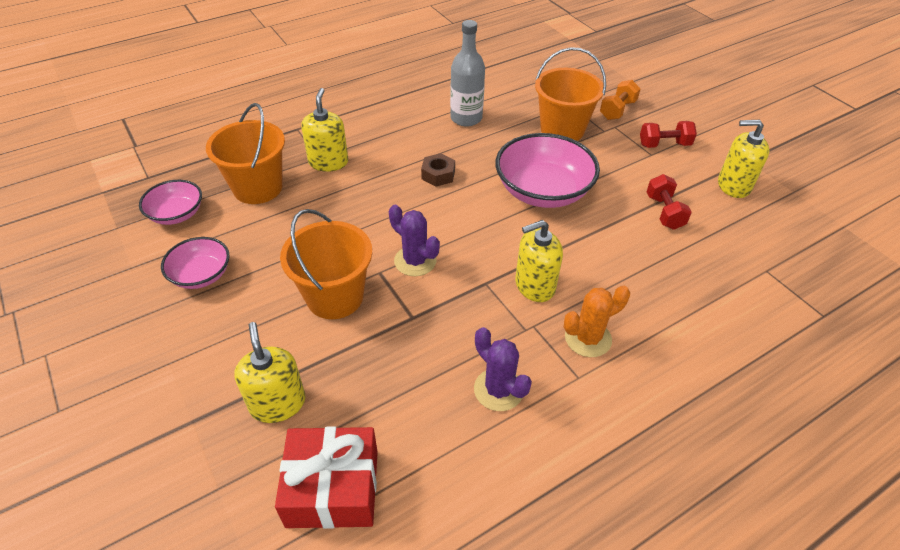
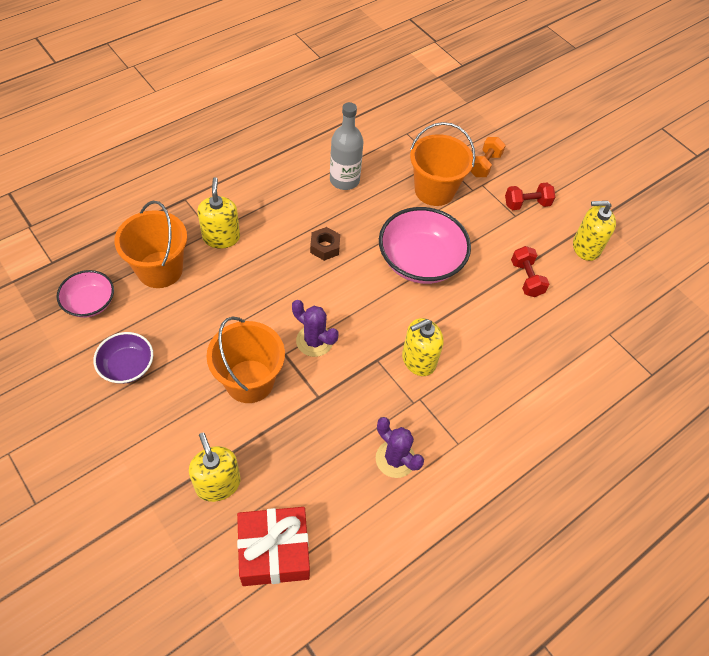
camera: 10 degrees left, 10 degrees up
pink bowl [161,237,230,289] -> purple bowl [93,332,153,384]
orange cactus [564,286,630,357] -> none

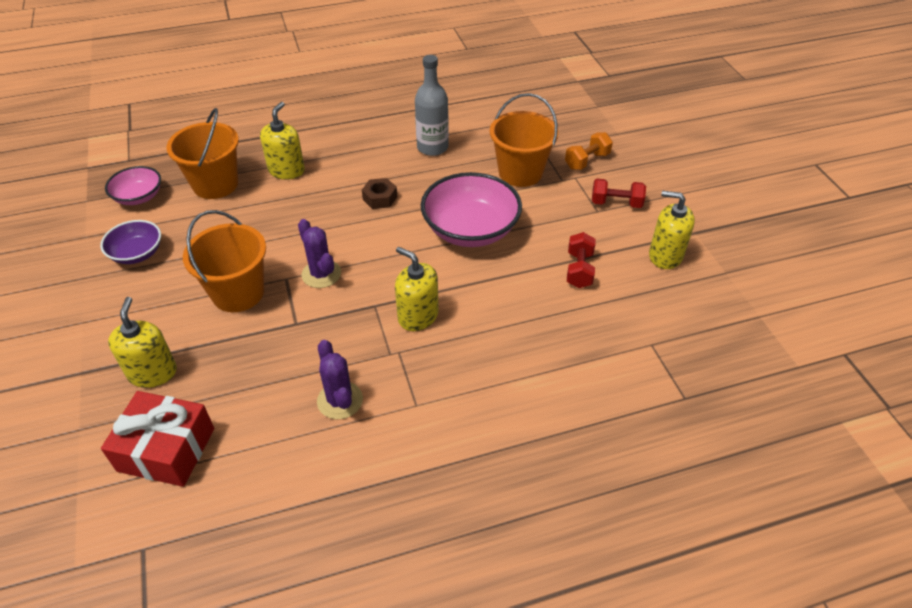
camera: 25 degrees right, 10 degrees down
yellow soap dispenser [402,318,444,376] -> yellow soap dispenser turned 45 degrees clockwise [395,247,439,331]

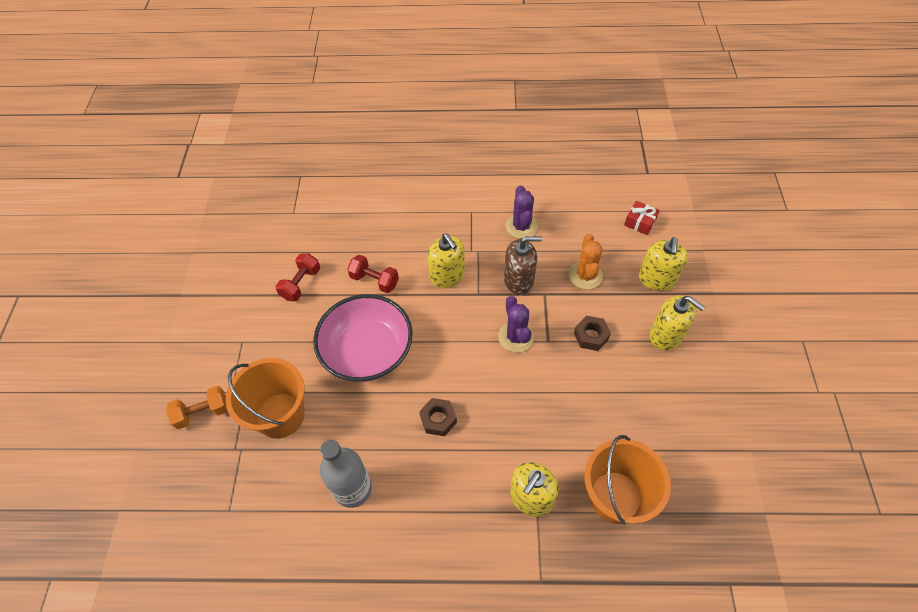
camera: 160 degrees left, 10 degrees up
purple bowl [100,220,161,264] -> none
red gift [101,391,214,487] -> red gift [624,201,660,235], size x0.51
pink bowl [105,166,161,205] -> none
orange bucket [183,210,266,312] -> brown nut [574,316,611,351]
red dumbbell [592,179,646,208] -> red dumbbell moved to [347,255,399,293]
yellow soap dispenser [649,191,695,269] -> yellow soap dispenser moved to [650,295,705,350]
none -> brown soap dispenser [504,236,542,295]
none -> orange cactus [569,234,603,289]

